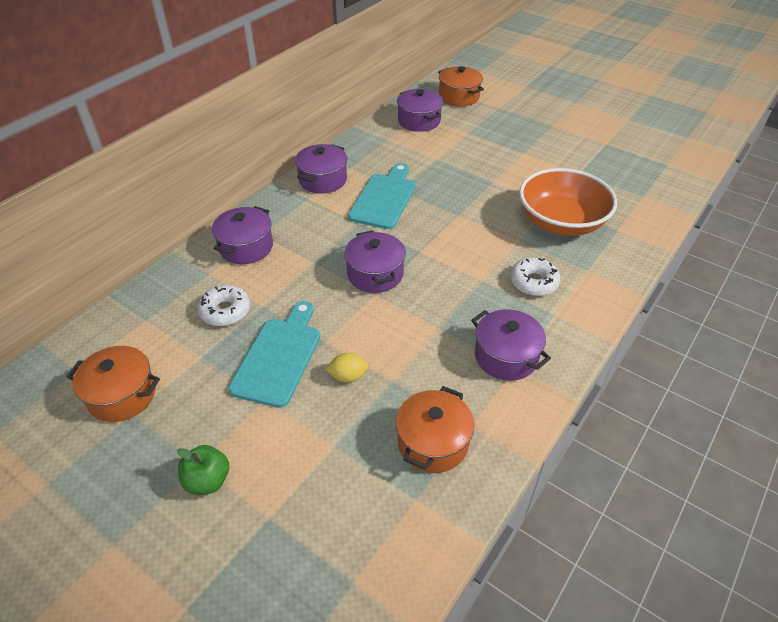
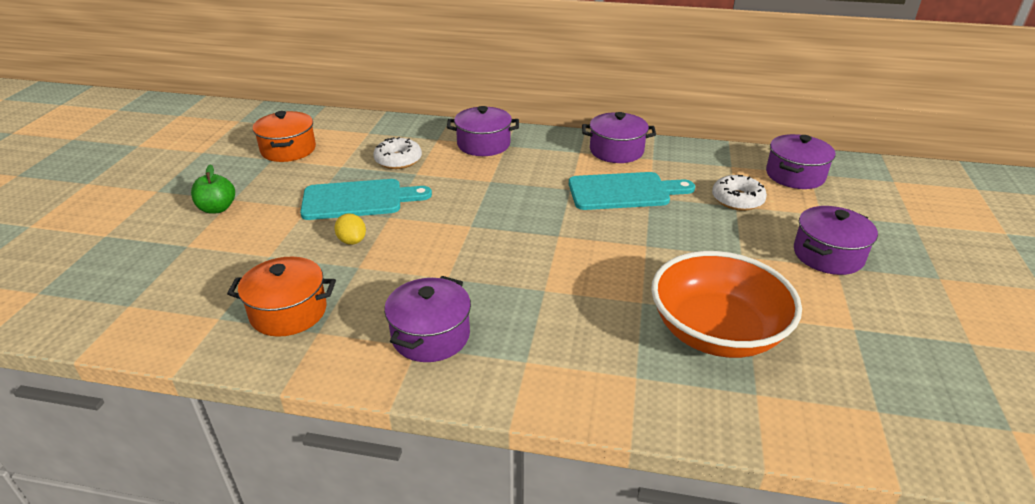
camera: 65 degrees right, 10 degrees down
purple pot [344,230,406,293] -> purple pot moved to [794,206,878,275]
orange pot [438,66,484,107] -> none
white donut [510,258,560,296] -> white donut moved to [712,175,767,211]

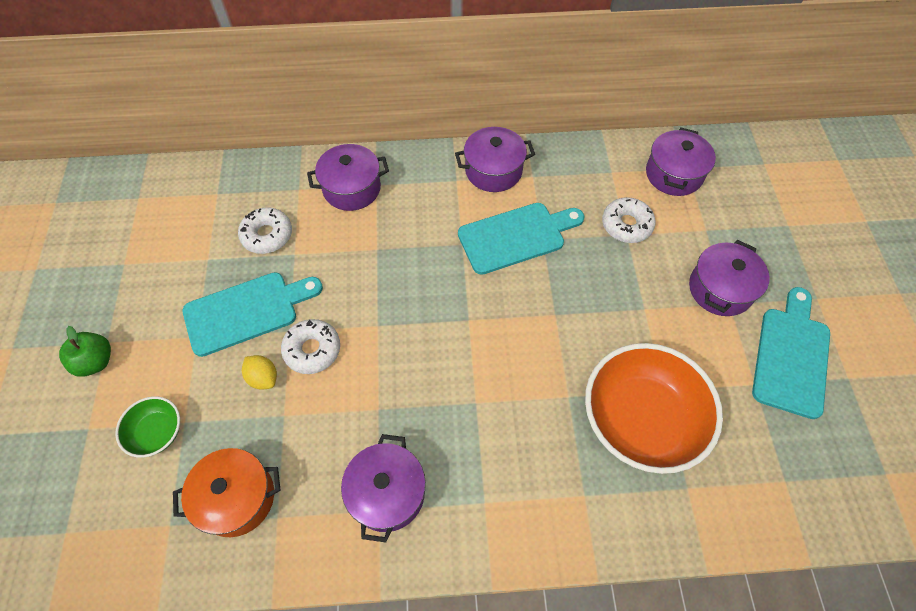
camera: 15 degrees left, 25 degrees up
orange pot [253,111,316,162] -> none
none -> green bowl [115,396,180,457]
none -> white donut [281,319,340,374]
none -> turquoise cutting board [752,287,830,419]

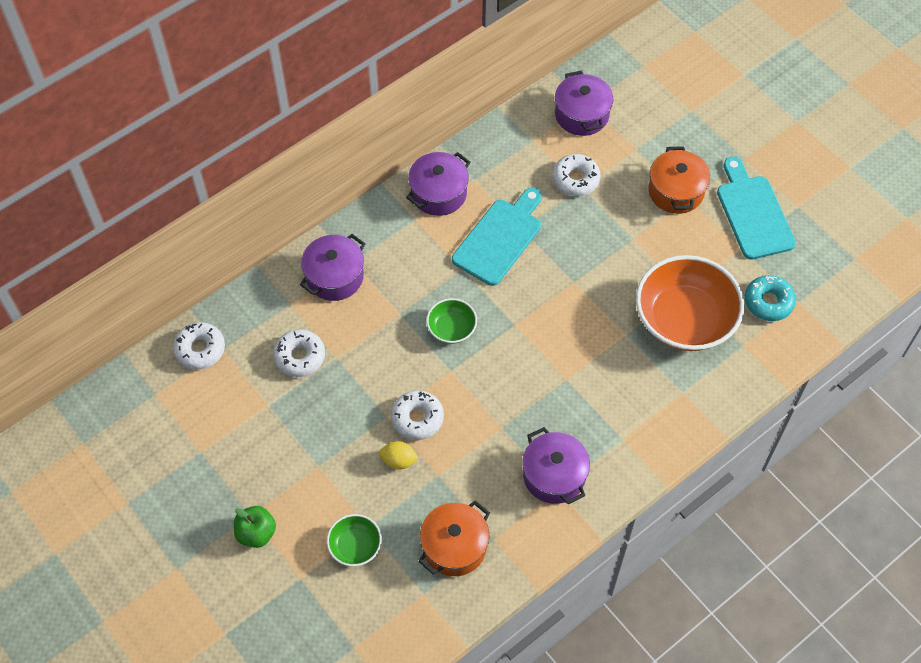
camera: 35 degrees left, 0 degrees up
turquoise cutting board [182,272,323,357] -> none
purple pot [689,240,770,316] -> orange pot [648,146,710,214]
none -> white donut [173,322,225,370]
none -> green bowl [426,298,477,344]
none -> turquoise donut [745,275,796,321]

